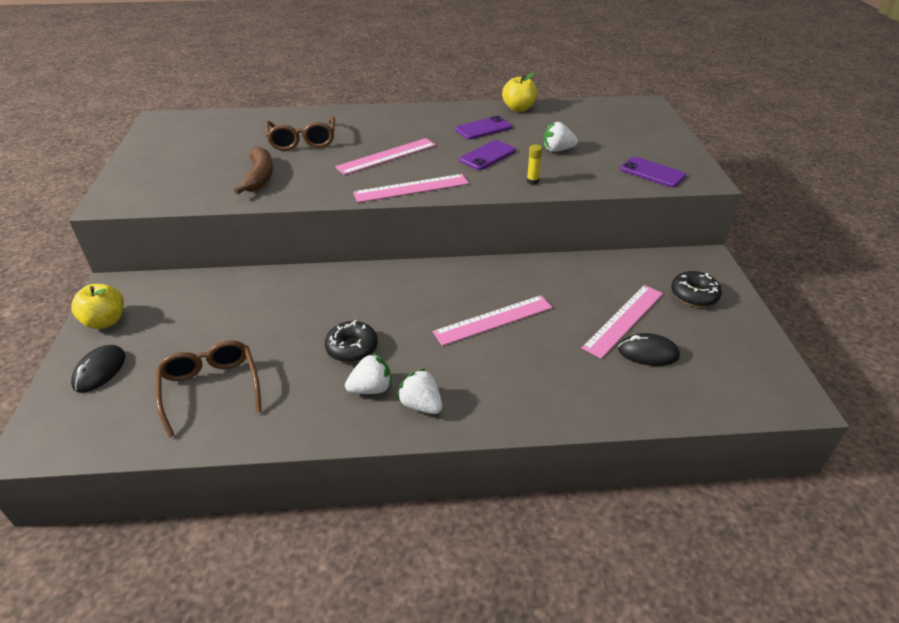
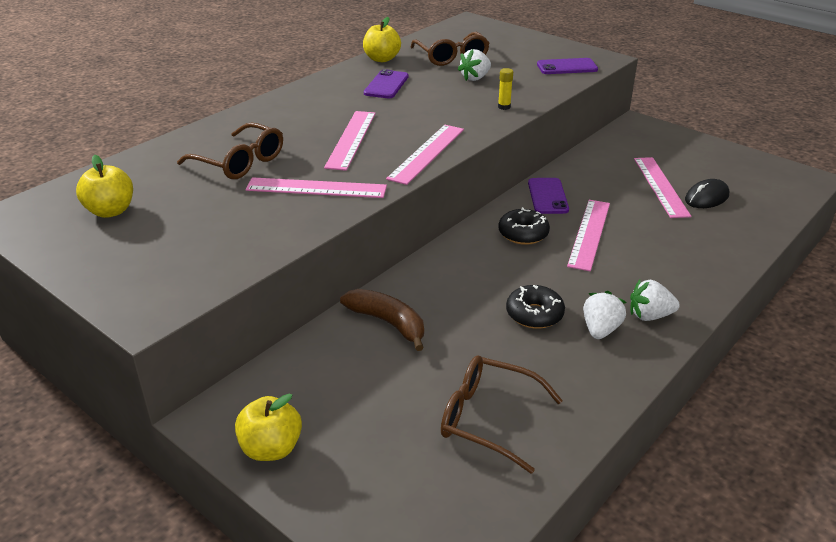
camera: 45 degrees left, 5 degrees down
black mouse [71,345,125,393] -> none
brown banana [234,146,273,195] -> brown banana moved to [340,289,424,351]
purple phone [460,140,516,170] -> purple phone moved to [528,178,569,214]
black donut [671,271,722,307] -> black donut moved to [498,207,550,245]
none -> yellow apple [76,155,133,218]
none -> pink ruler [245,177,387,198]
none -> brown glasses [411,32,490,66]

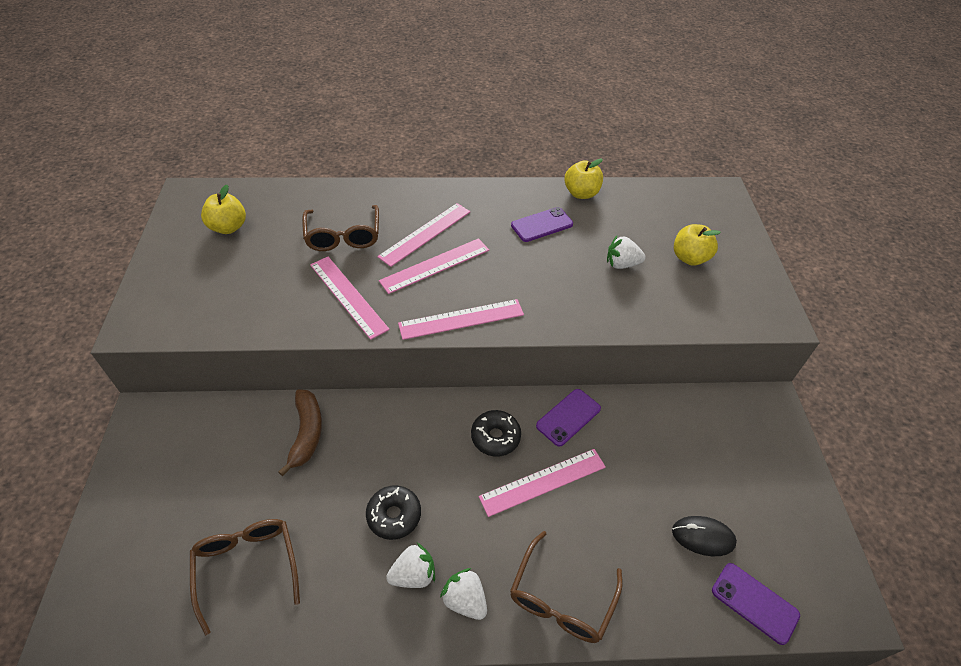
camera: 45 degrees right, 15 degrees up
yellow apple [235,394,302,461] -> yellow apple moved to [674,224,721,266]
brown glasses [411,32,490,66] -> brown glasses moved to [510,531,623,643]
yellow glue stick [498,68,513,110] -> none
purple phone [537,58,598,74] -> purple phone moved to [712,563,800,645]
pink ruler [634,157,691,218] -> pink ruler moved to [377,203,470,267]

